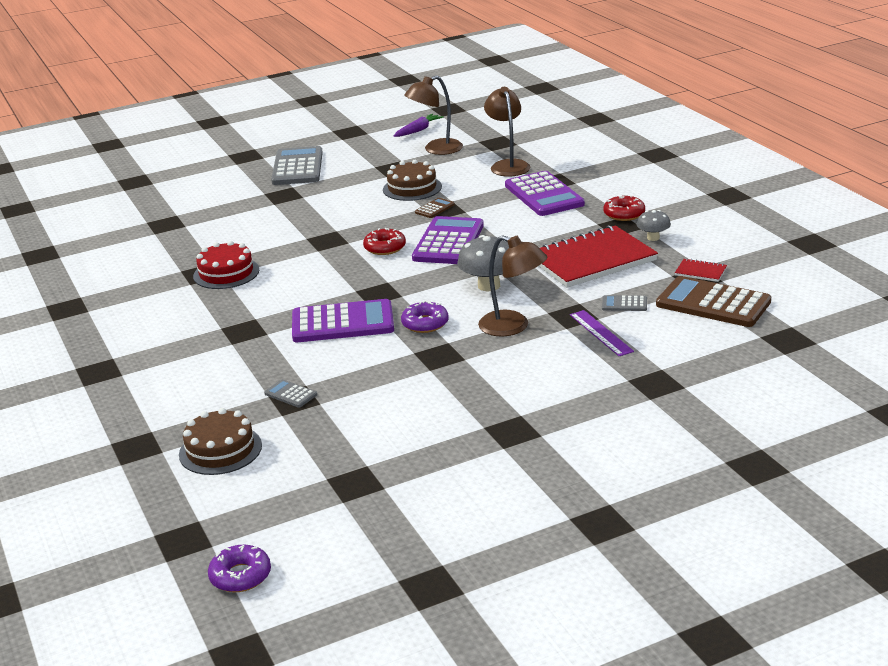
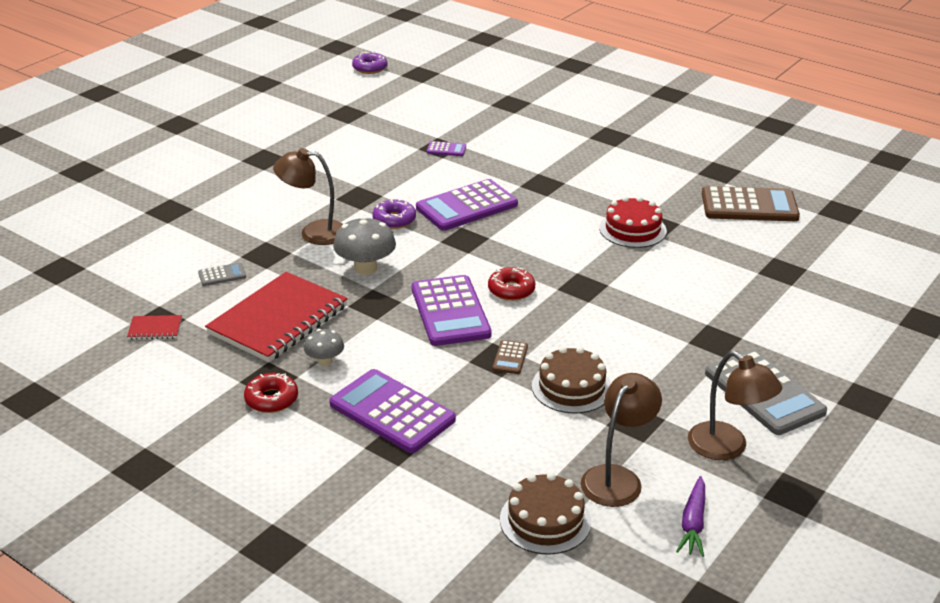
camera: 150 degrees right, 5 degrees up
brown cake [179,408,262,475] -> brown cake moved to [500,473,591,555]
grey calculator [264,379,317,408] -> purple calculator [427,141,466,156]
brown lamp [484,87,530,177] -> brown lamp moved to [688,351,782,460]
purple ruler [570,310,634,356] -> none
grey mushroom [637,210,671,241] -> grey mushroom moved to [304,329,344,366]
brown calculator [656,276,771,327] -> brown calculator moved to [702,186,800,221]

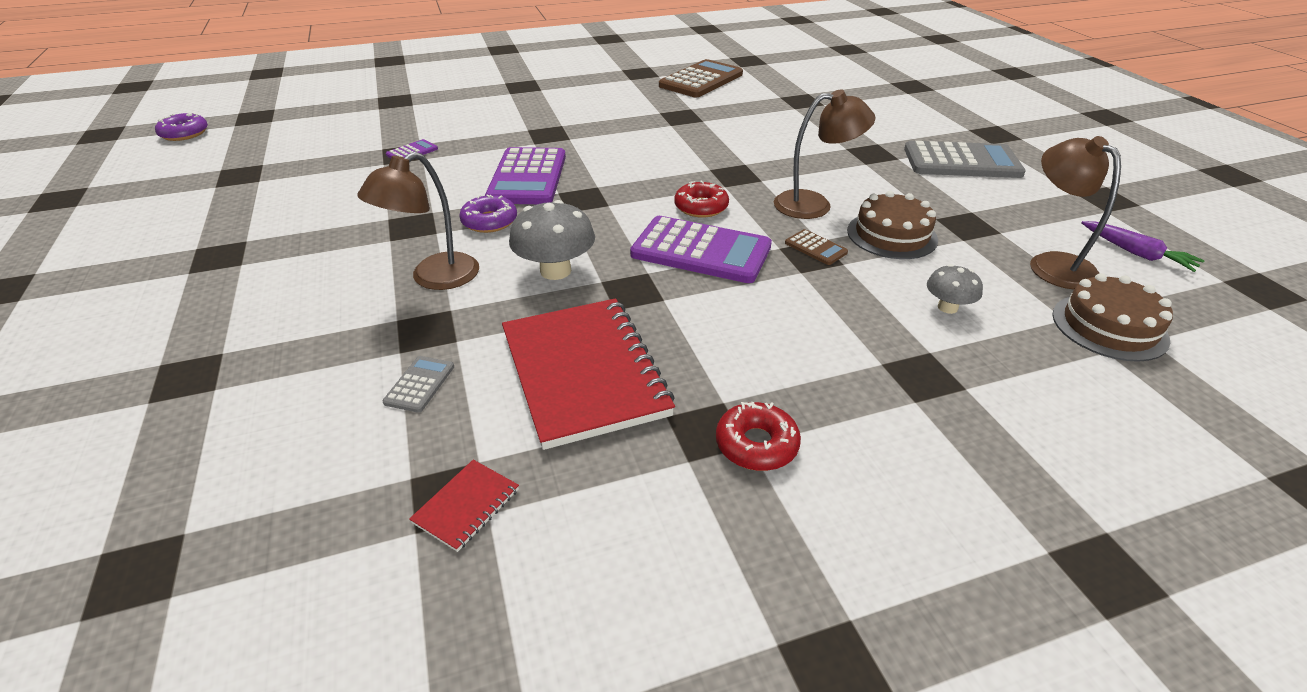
camera: 55 degrees left, 5 degrees up
grey mushroom [304,329,344,366] -> grey mushroom moved to [927,264,983,314]
purple calculator [329,369,456,453] -> none
red cake [599,196,667,248] -> none
brown lamp [688,351,782,460] -> brown lamp moved to [774,89,875,219]

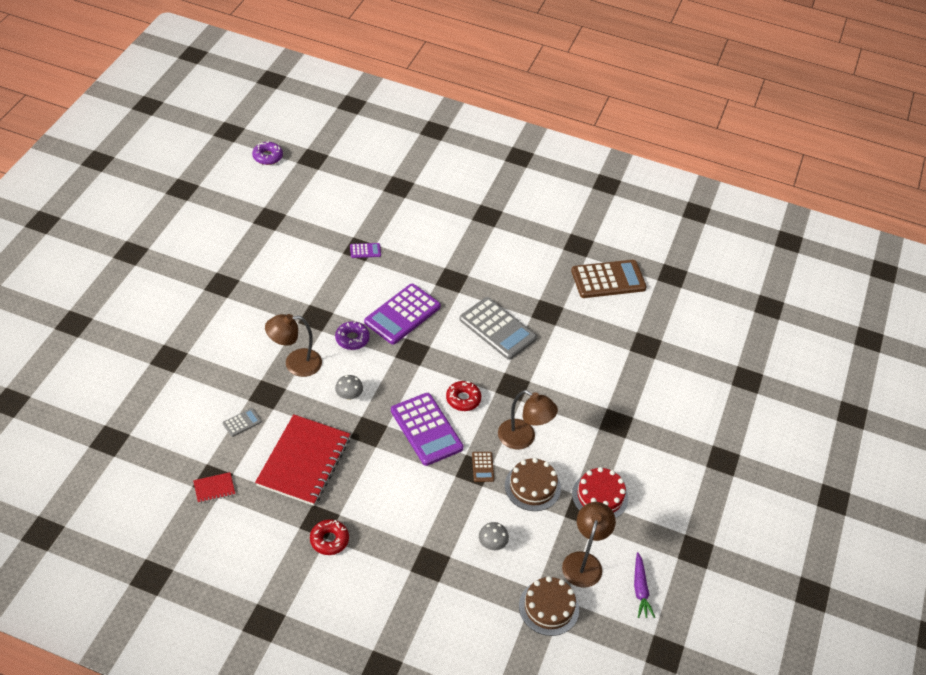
camera: 35 degrees right, 10 degrees up
grey mushroom [509,200,595,280] -> grey mushroom [335,375,363,400], size x0.59
grey calculator [904,141,1026,178] -> grey calculator moved to [459,297,537,360]
none -> red cake [572,467,628,518]

